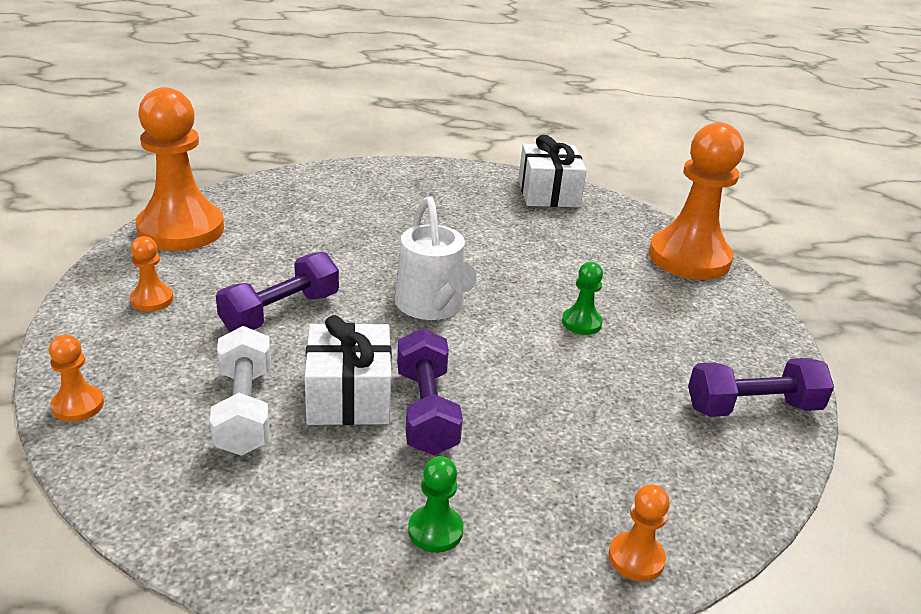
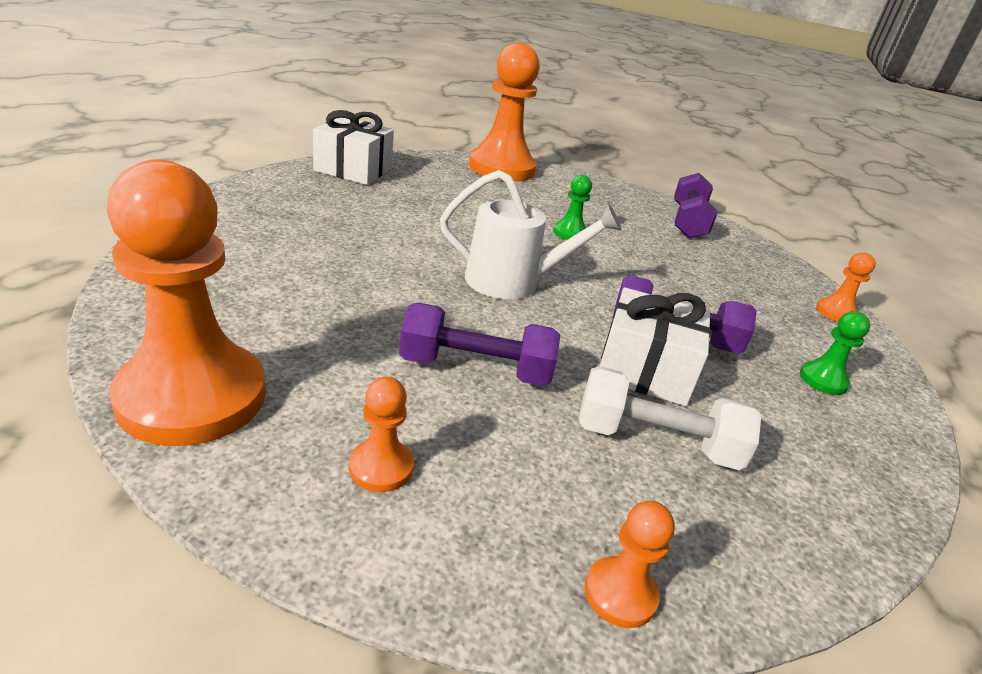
camera: 70 degrees left, 0 degrees up
purple dumbbell [216,252,339,332] -> purple dumbbell turned 60 degrees counterclockwise [399,303,560,386]

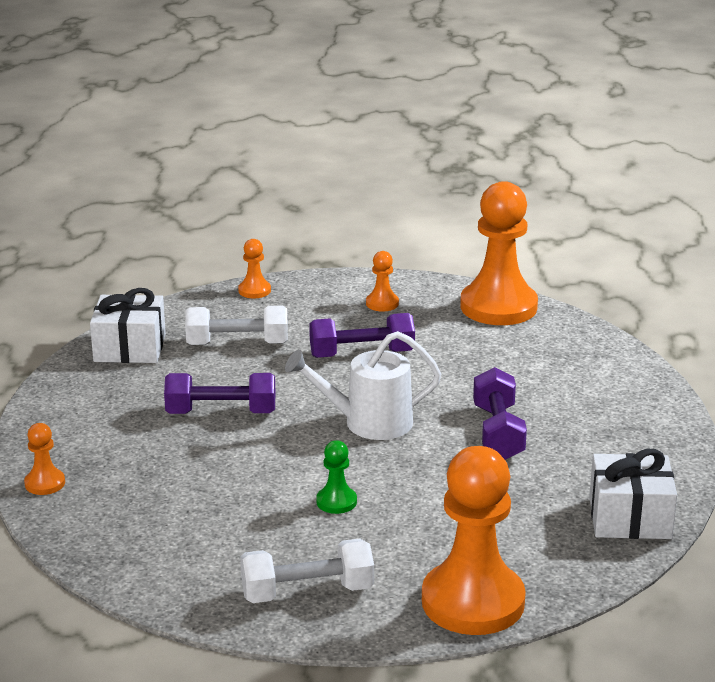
camera: 170 degrees right, 5 degrees down
white gift [600,287,711,406] -> white gift moved to [90,288,166,363]
purple dumbbell [674,173,717,239] -> purple dumbbell moved to [473,367,527,460]
green pawn [800,311,870,395] -> none
none -> white dumbbell [240,538,374,603]

